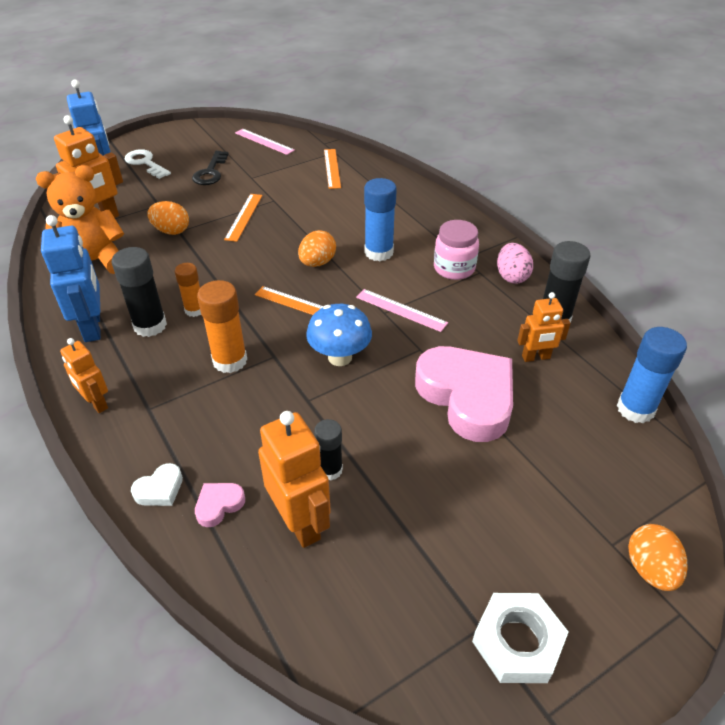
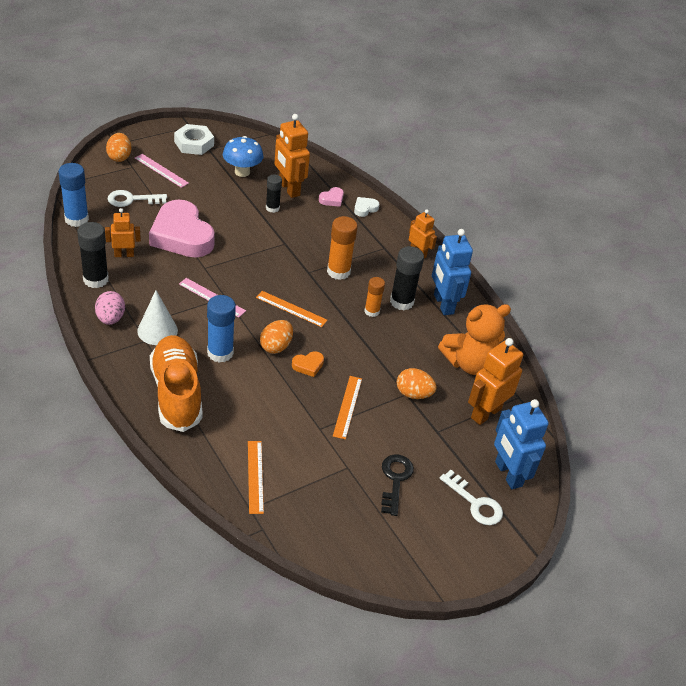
camera: 175 degrees right, 0 degrees up
pink ruler [235,129,295,155] -> pink ruler moved to [135,154,189,188]
blue mushroom [306,304,372,366] -> blue mushroom moved to [223,136,263,177]
pink jar [434,220,479,280] -> white cone [137,290,178,345]
none -> white key [108,190,167,207]
none -> orange shoe [150,335,203,432]
none -> orange heart [292,351,324,377]

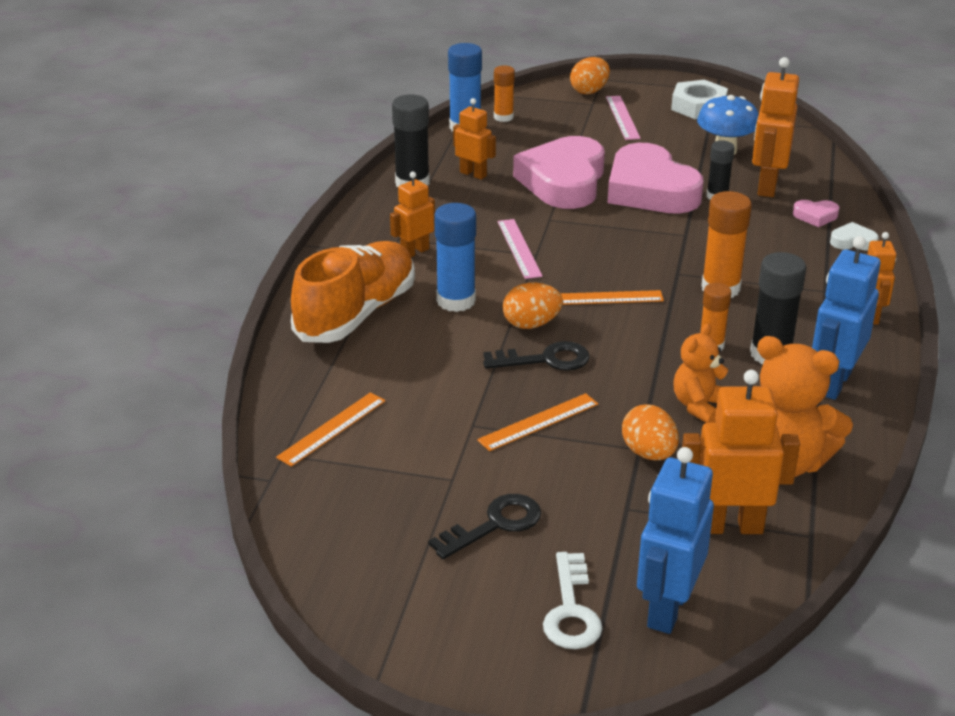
camera: 50 degrees right, 10 degrees down
pink egg [95,291,125,325] -> none
white key [108,190,167,207] -> none
white cone [137,290,178,345] -> orange robot [390,172,435,257]
orange ruler [256,291,327,327] -> orange ruler turned 75 degrees counterclockwise [560,290,664,305]
orange heart [292,351,324,377] -> black key [483,341,590,371]
none -> orange glue stick [494,65,515,122]
none -> pink heart [608,143,703,214]
none -> orange teddy bear [674,324,728,423]

